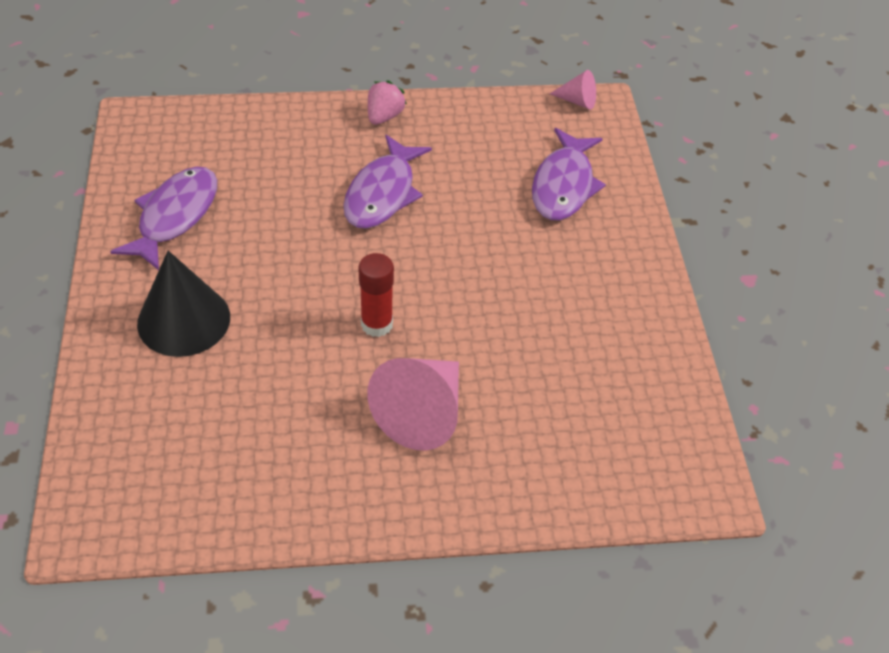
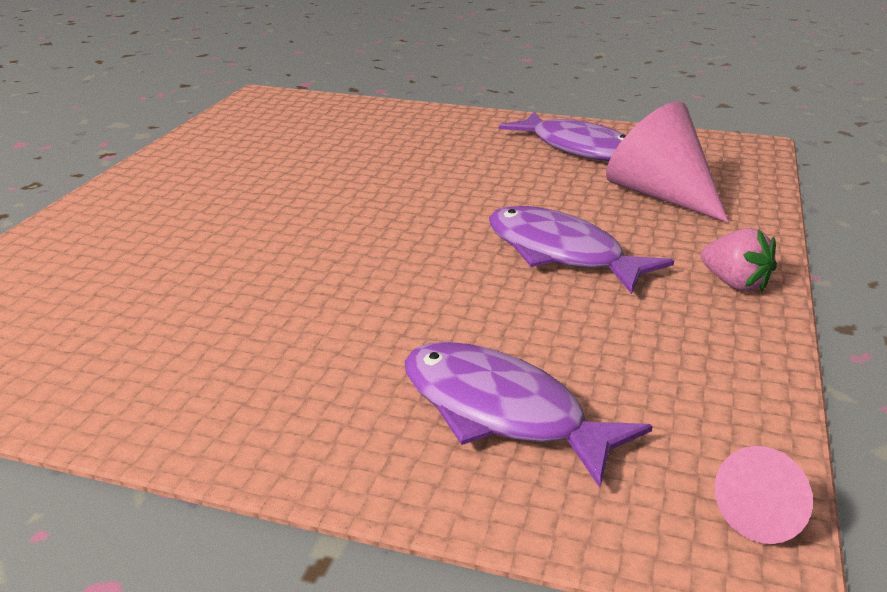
camera: 115 degrees right, 20 degrees down
black cone [137,251,230,357] -> none
red glue stick [358,253,394,337] -> none
pink cone [367,358,459,451] -> pink cone moved to [606,102,729,223]

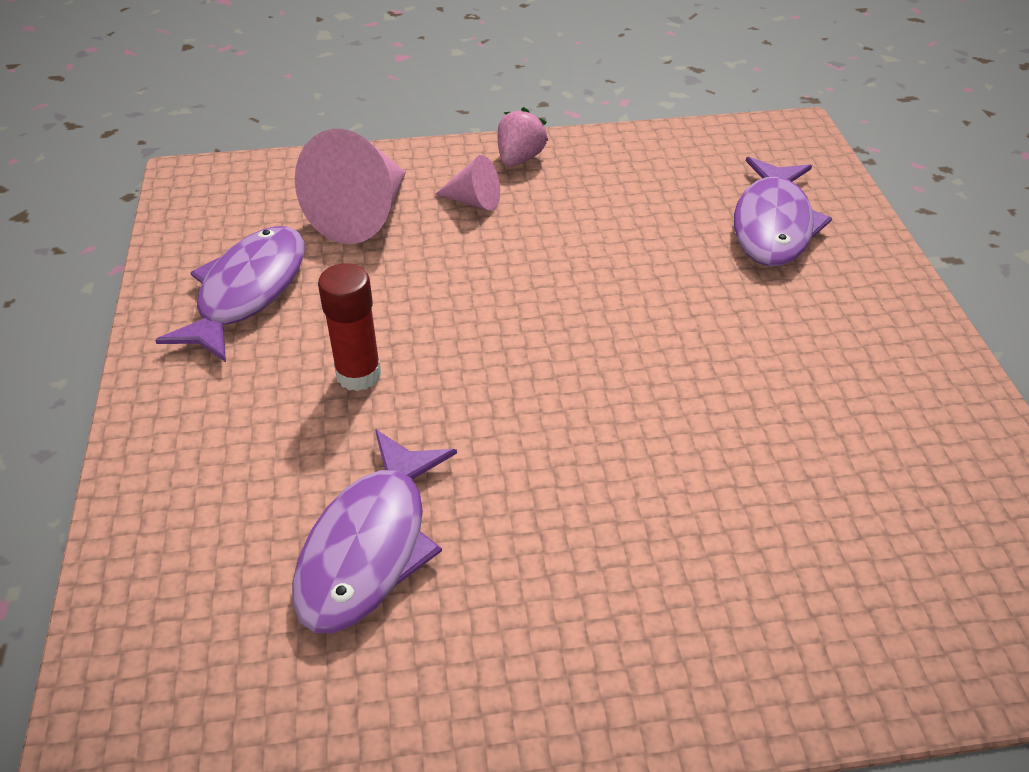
camera: 115 degrees left, 15 degrees up
purple fish [489,206,674,294] -> purple fish moved to [292,429,457,633]
pink cone [715,446,813,544] -> pink cone moved to [435,155,500,211]
none -> red glue stick [318,263,381,391]

